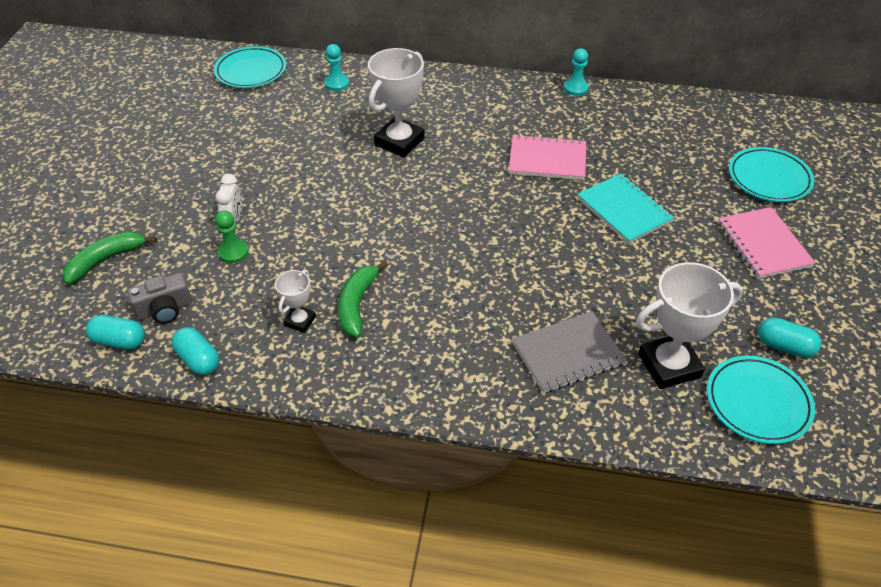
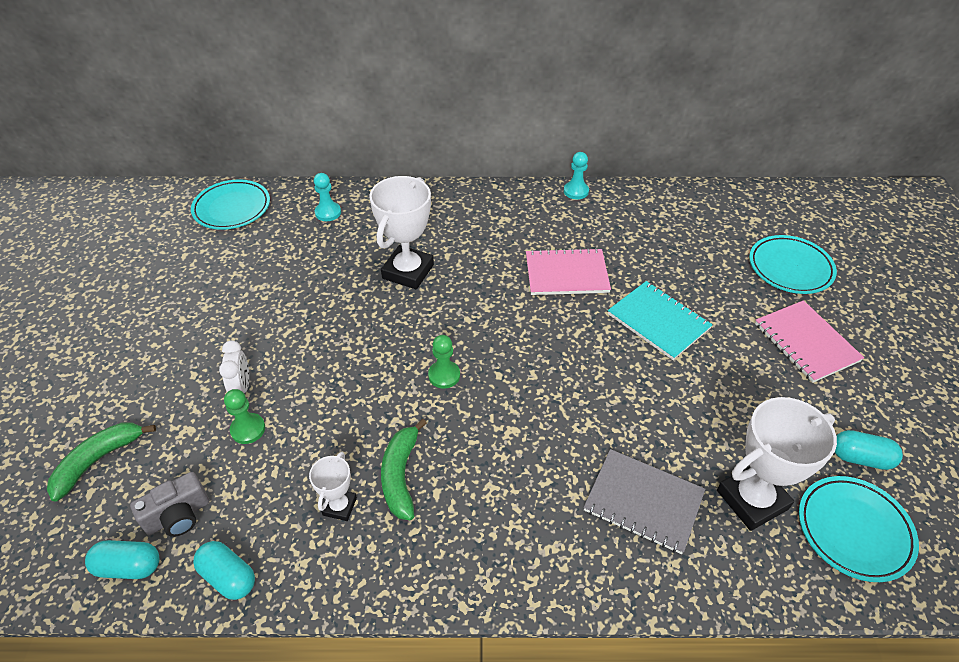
camera: 10 degrees left, 0 degrees up
grey notebook [512,311,627,393] -> grey notebook turned 60 degrees clockwise [583,449,705,554]
none -> green pawn [428,335,460,388]

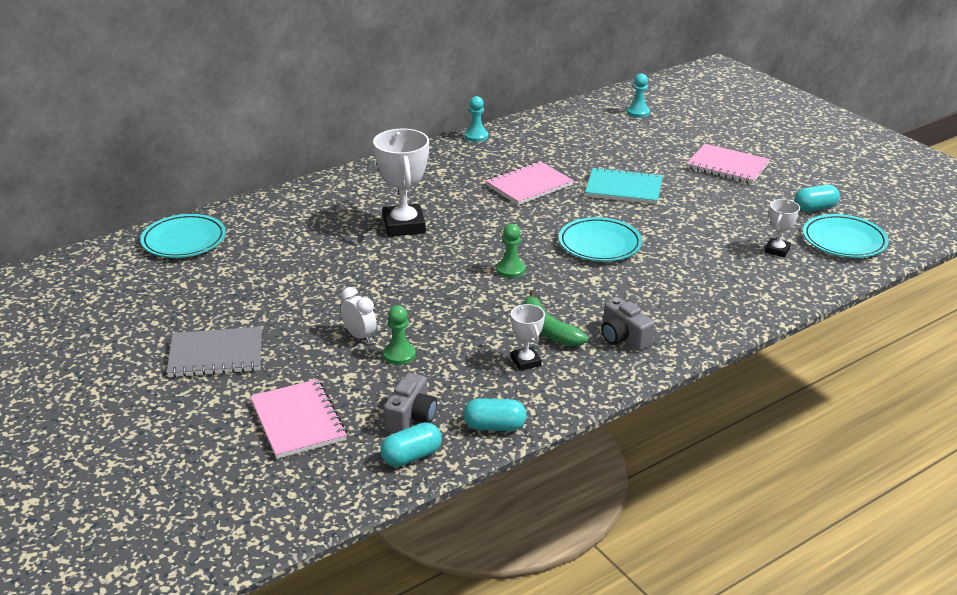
camera: 35 degrees left, 15 degrees down
green banana [47,423,156,502] -> pink notebook [250,379,347,459]
turquoise pawn [314,173,341,221] -> turquoise pawn moved to [627,73,650,118]
grey notebook [583,449,705,554] -> grey notebook moved to [167,327,262,377]
white trophy [717,397,837,531] -> white trophy [765,199,800,258], size x0.52
turquoise plate [749,235,837,294] -> turquoise plate moved to [559,217,642,261]
none -> grey camera [601,298,655,351]

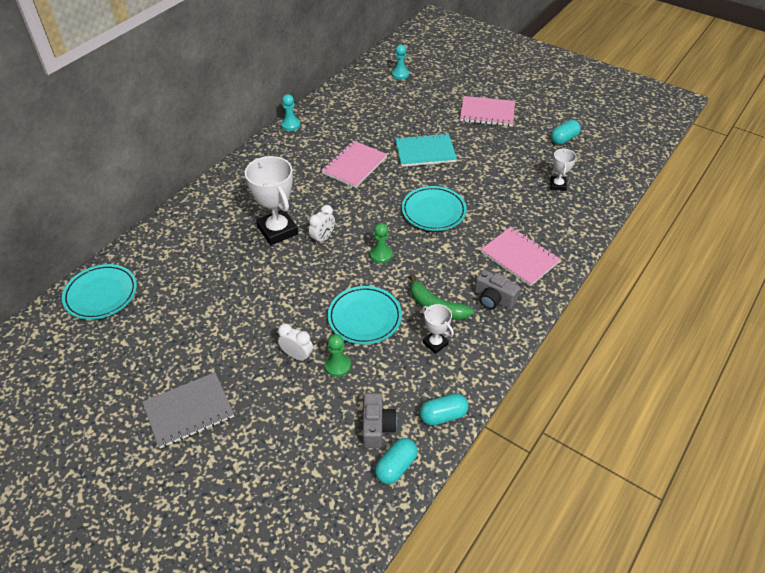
camera: 20 degrees left, 15 degrees up
pink notebook [250,379,347,459] -> pink notebook moved to [481,227,561,286]
turquoise plate [803,214,889,258] -> turquoise plate moved to [328,286,402,345]
none -> white clock [309,205,335,245]

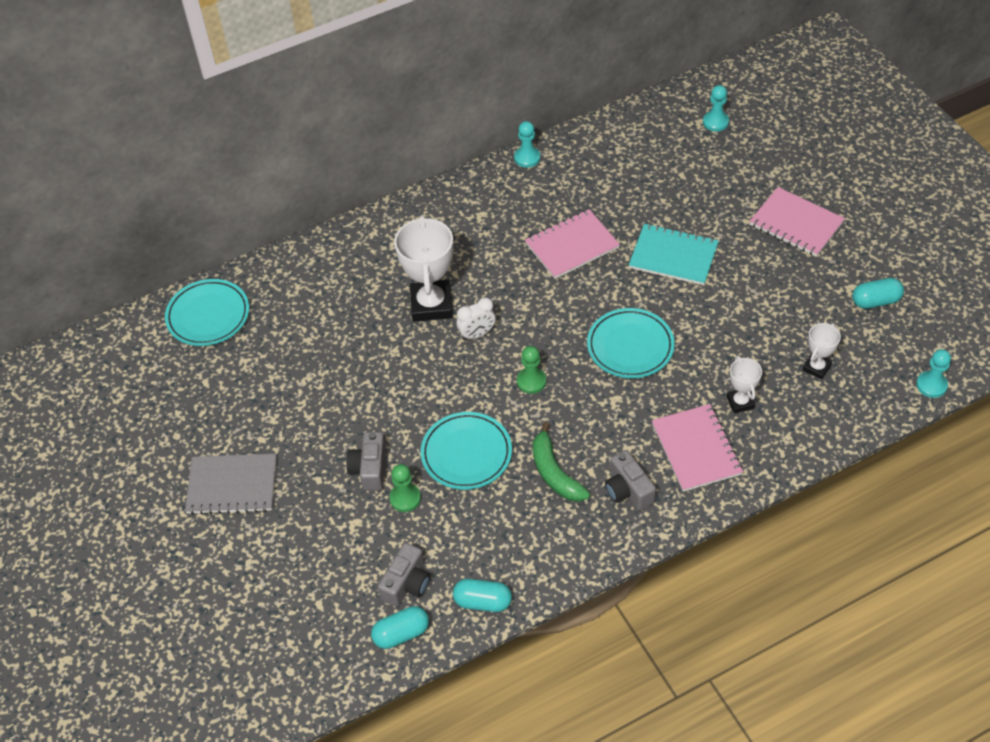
camera: 30 degrees right, 5 degrees up
white clock [278,323,313,362] -> grey camera [346,432,386,491]
white trophy [422,304,454,354] -> white trophy moved to [727,356,762,413]
none -> turquoise pawn [916,349,951,398]

